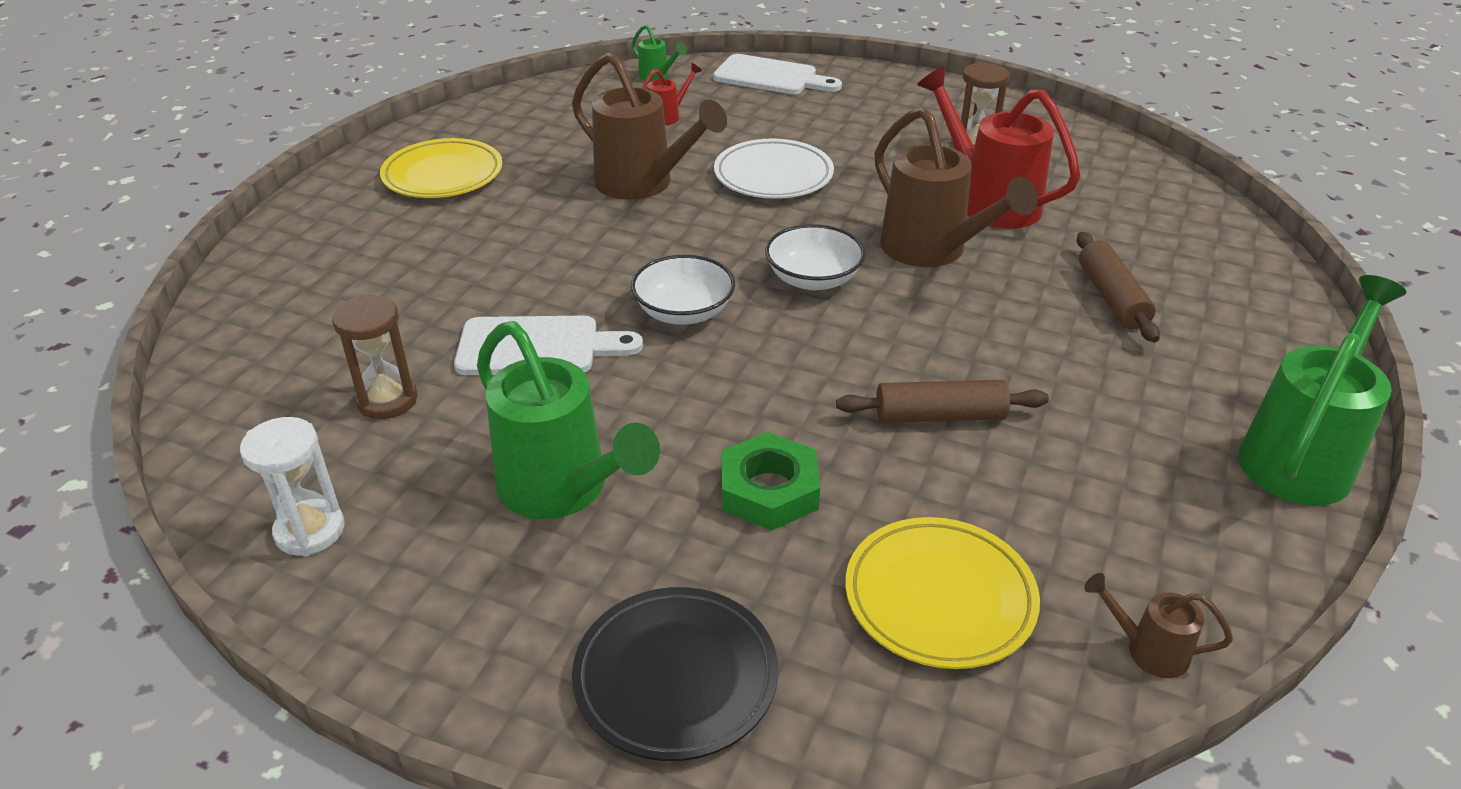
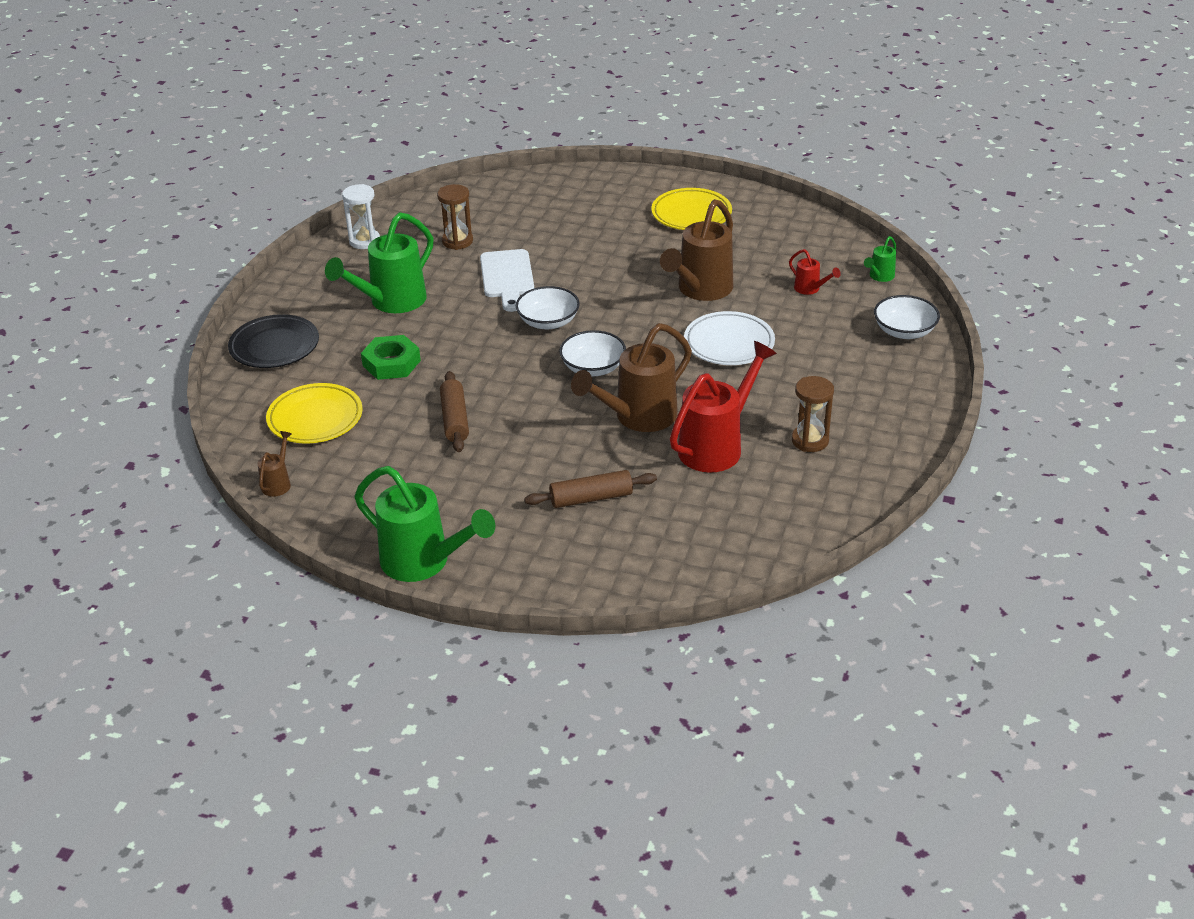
camera: 85 degrees right, 0 degrees up
white cutting board [713,54,842,94] -> white bowl [874,295,940,339]

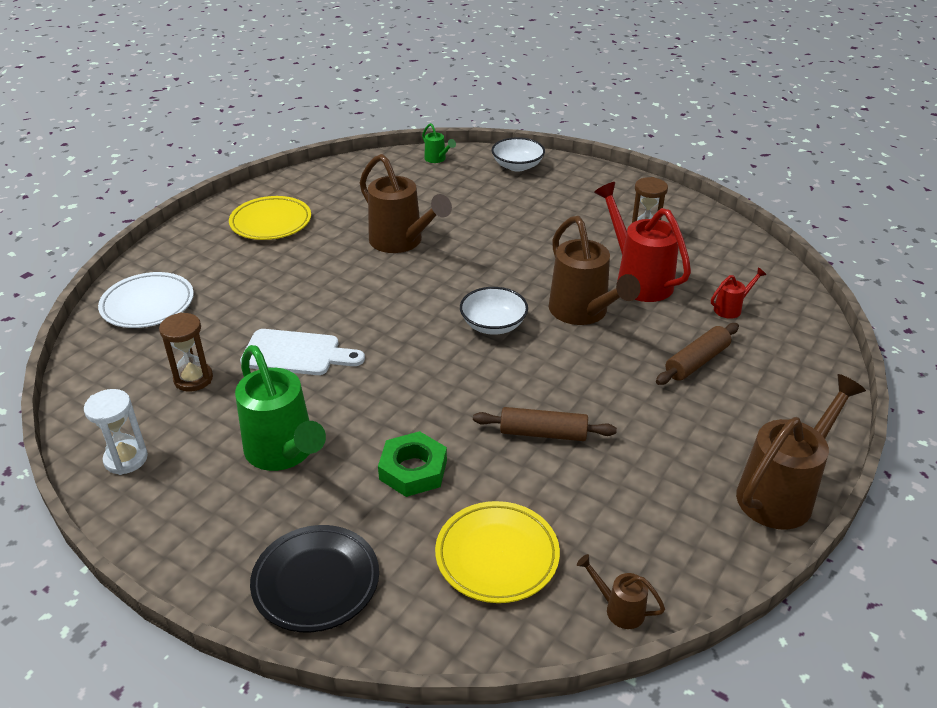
camera: 75 degrees left, 0 degrees up
green watering can [355,466,495,582] -> brown watering can [736,374,866,530]
white bowl [516,286,580,329] -> none
brown rolling pin [524,470,657,508] -> brown rolling pin turned 45 degrees clockwise [656,323,739,385]
white plate [684,311,775,365] -> white plate moved to [98,272,194,328]
red watering can [789,249,841,295] -> red watering can moved to [711,268,766,319]

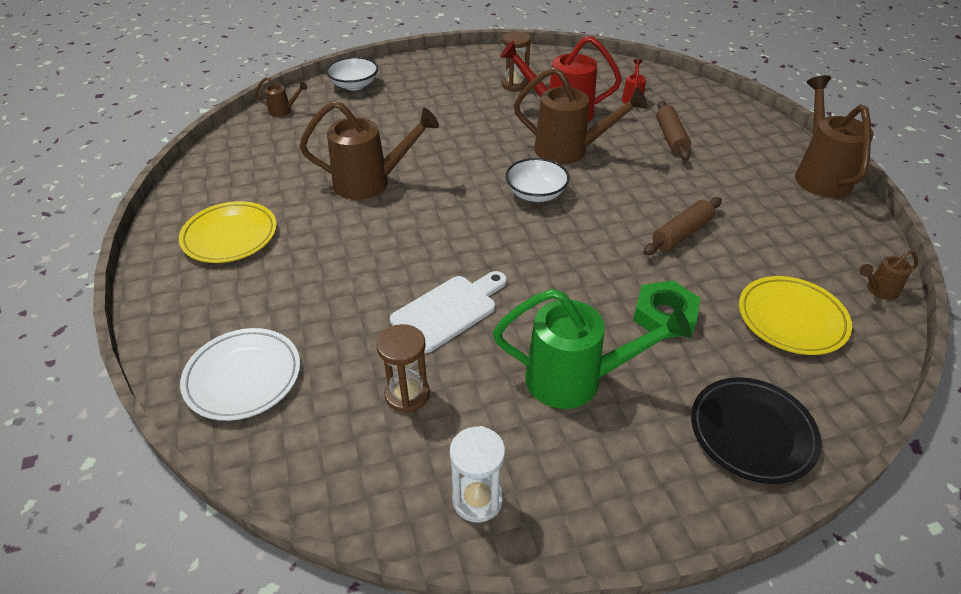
camera: 50 degrees left, 5 degrees up
green watering can [422,123,456,163] -> brown watering can [255,77,308,117]

